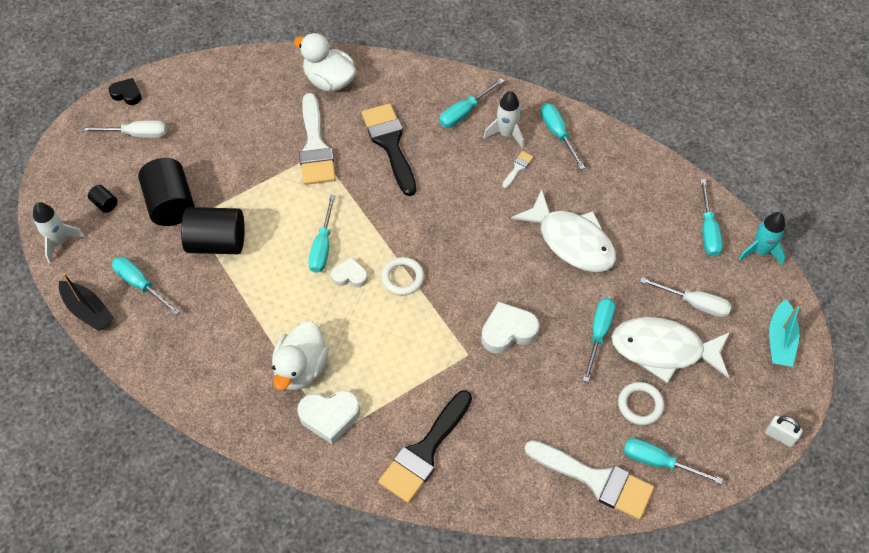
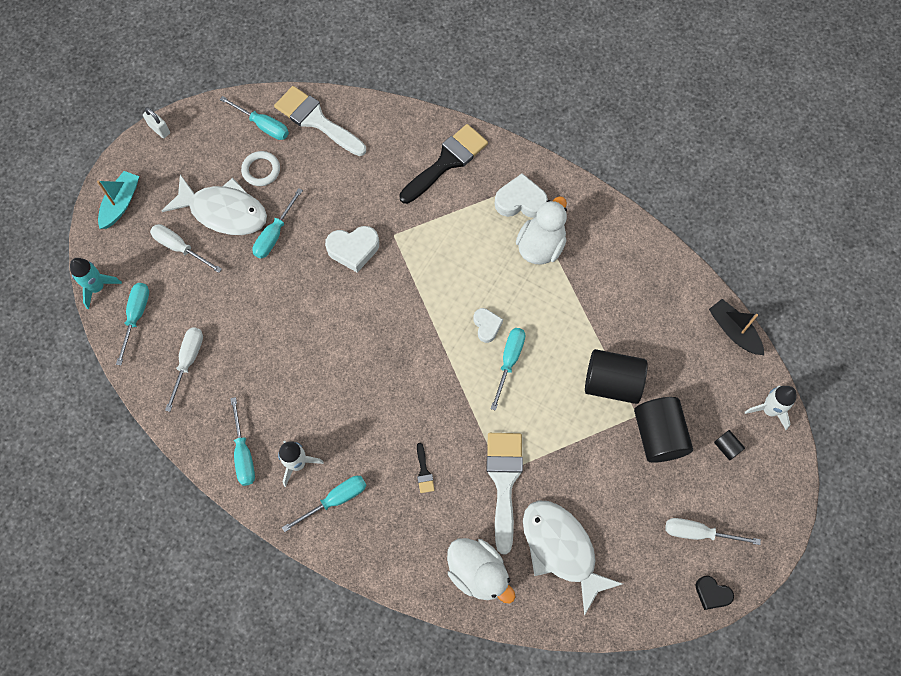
camera: 170 degrees left, 10 degrees up
turquoise screwdriver [112,257,180,315] -> none
white heart [331,257,368,288] -> white heart turned 120 degrees counterclockwise [473,308,503,343]
black brush [362,103,416,196] -> black brush [417,443,434,493], size x0.42
white ring [381,257,424,296] -> none
white brush [502,151,533,188] -> none
white fish [511,189,616,272] -> white fish moved to [523,500,623,615]
none -> white screwdriver [165,327,203,412]

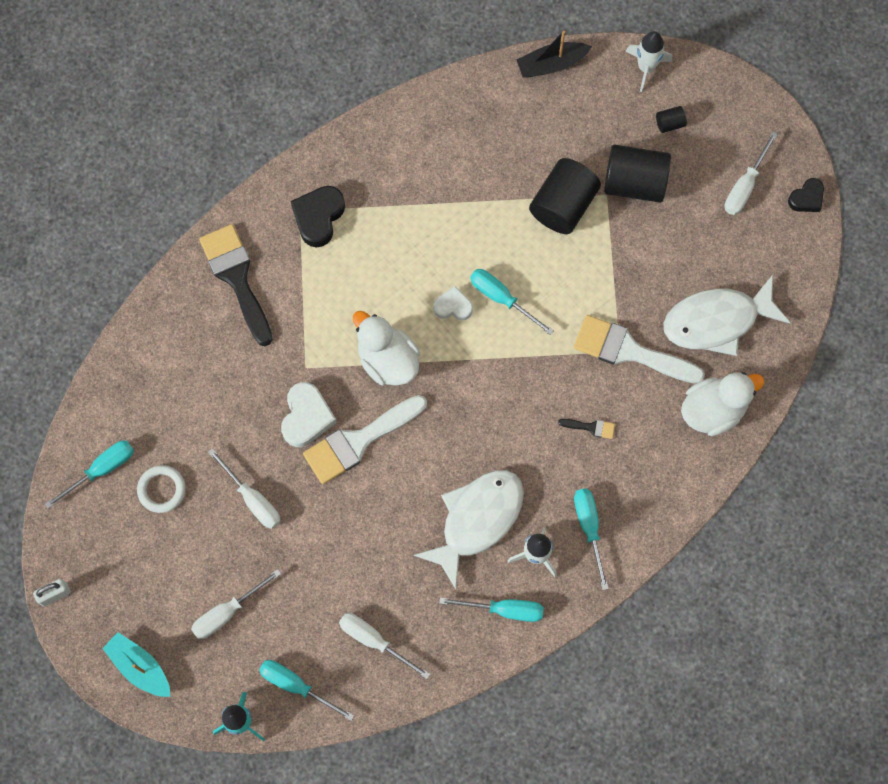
camera: 70 degrees left, 5 degrees up
white fish [162,175,267,235] -> white fish moved to [414,470,524,589]
turquoise screwdriver [252,188,303,259] -> white screwdriver [208,448,281,529]
white brush [274,86,366,156] -> white brush moved to [303,395,427,484]
white heart [495,173,548,218] -> black heart [290,186,345,247]
white duck [516,196,567,265] -> white duck moved to [353,311,420,386]

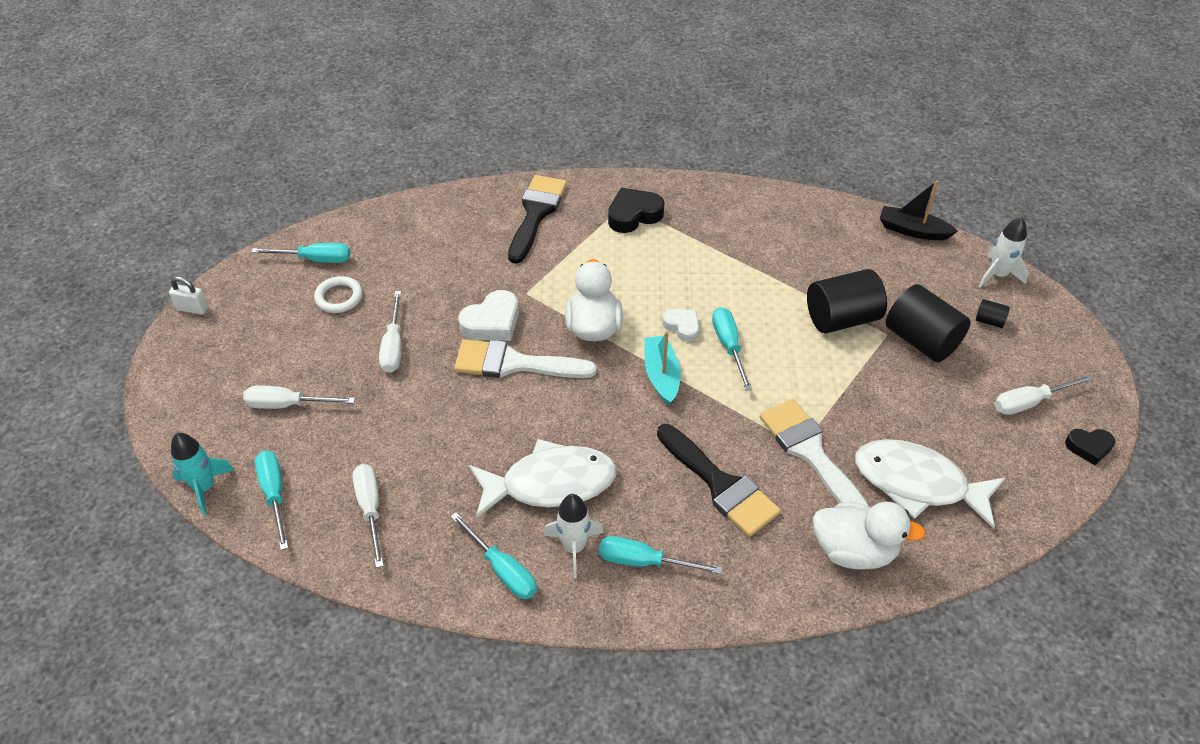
camera: 40 degrees right, 25 degrees down
turquoise boat [102,632,170,697] -> turquoise boat moved to [644,331,681,405]
black brush [558,419,615,439] -> black brush [657,424,781,537], size x2.37
turquoise screwdriver [574,488,609,590] -> turquoise screwdriver turned 105 degrees counterclockwise [599,536,723,574]

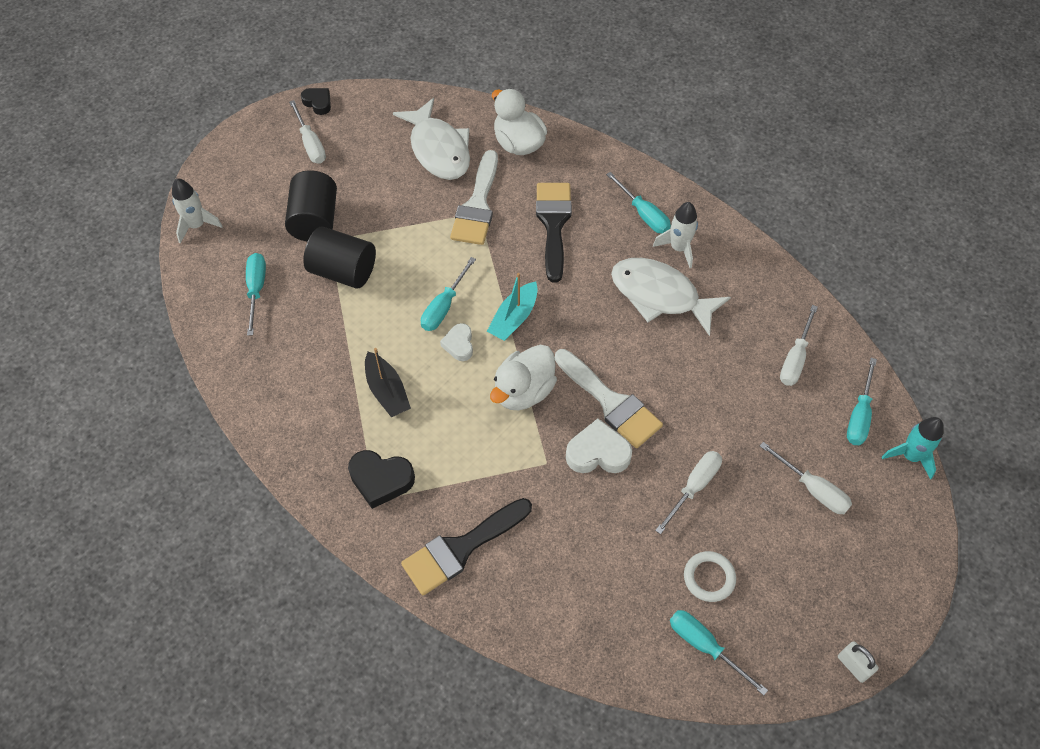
camera: 140 degrees left, 10 degrees up
turquoise screwdriver [450,512,537,599] -> turquoise screwdriver moved to [246,253,266,336]
black boat [880,180,958,240] -> black boat moved to [365,348,411,417]
black cylinder [976,299,1010,328] -> none
white screwdriver [994,375,1094,415] -> white screwdriver turned 45 degrees clockwise [289,100,326,164]

